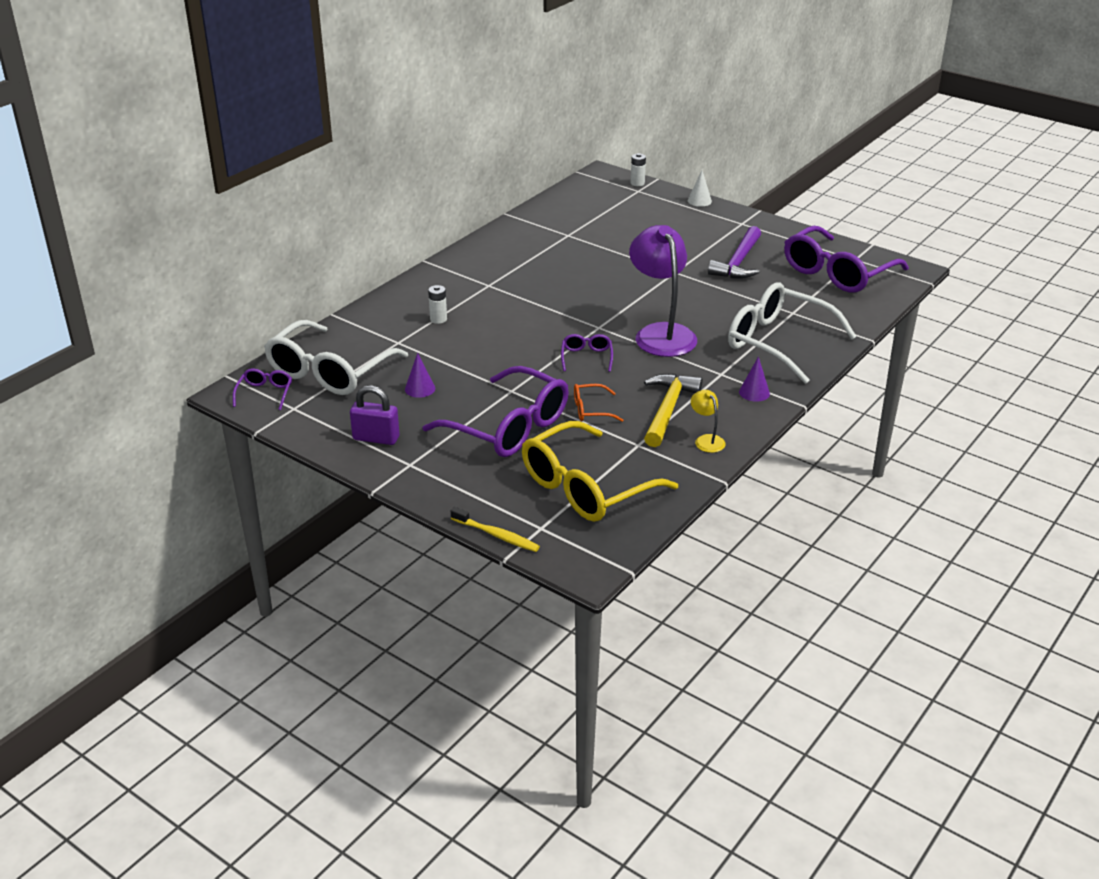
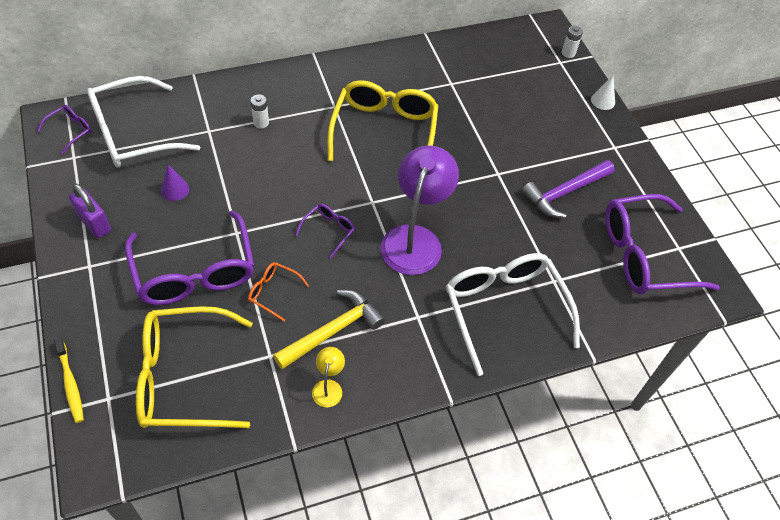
camera: 30 degrees right, 20 degrees up
purple cone [739,356,770,402] -> none
none -> yellow glasses [327,80,438,161]

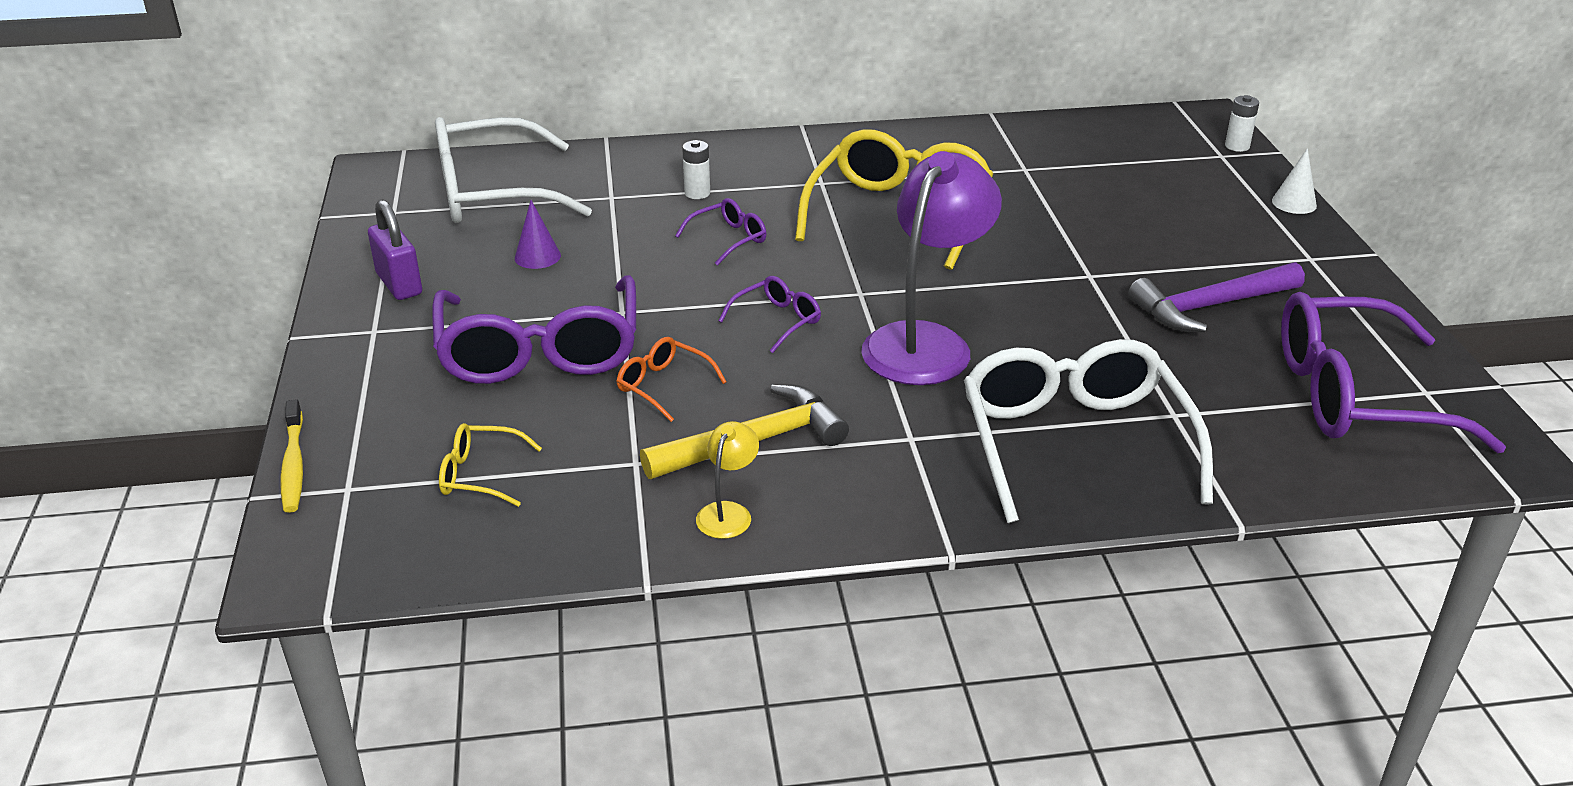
camera: 15 degrees right, 20 degrees down
purple glasses [37,105,92,154] -> purple glasses moved to [675,198,766,266]
yellow glasses [136,306,253,428] -> yellow glasses [439,423,542,507], size x0.44

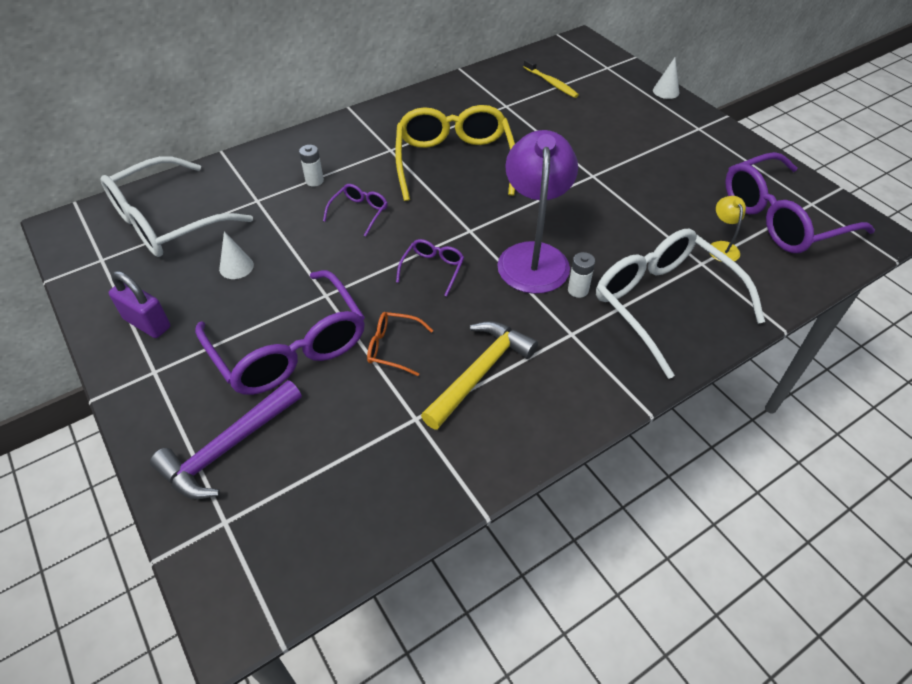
camera: 25 degrees left, 15 degrees up
yellow toothbrush [280,399,303,513] -> yellow toothbrush moved to [523,58,579,98]
yellow glasses [439,423,542,507] -> none
purple cone [515,200,561,269] -> white cone [219,232,254,279]
yellow lamp [696,421,759,539] -> yellow lamp moved to [710,196,746,262]
purple hammer [1128,262,1305,333] -> purple hammer moved to [150,380,302,499]
white battery [1225,95,1259,152] -> white battery moved to [568,252,595,298]

